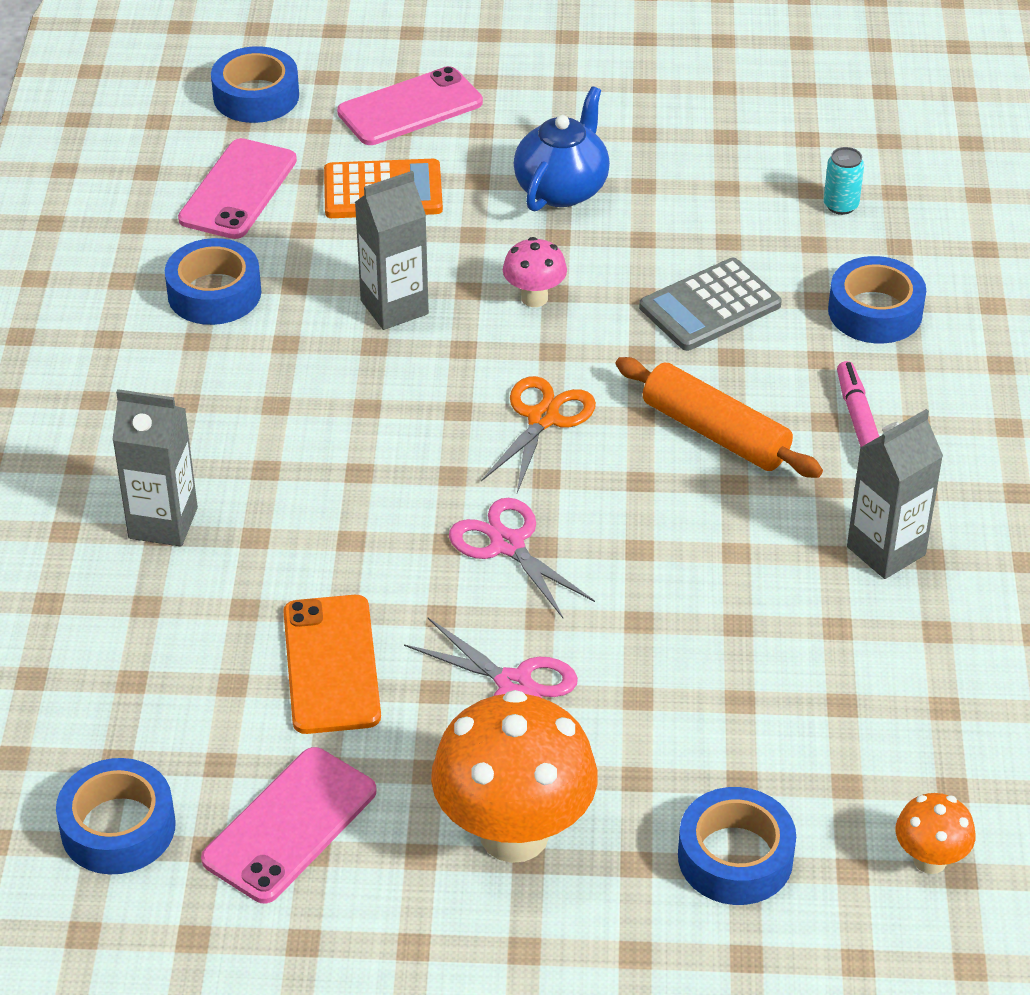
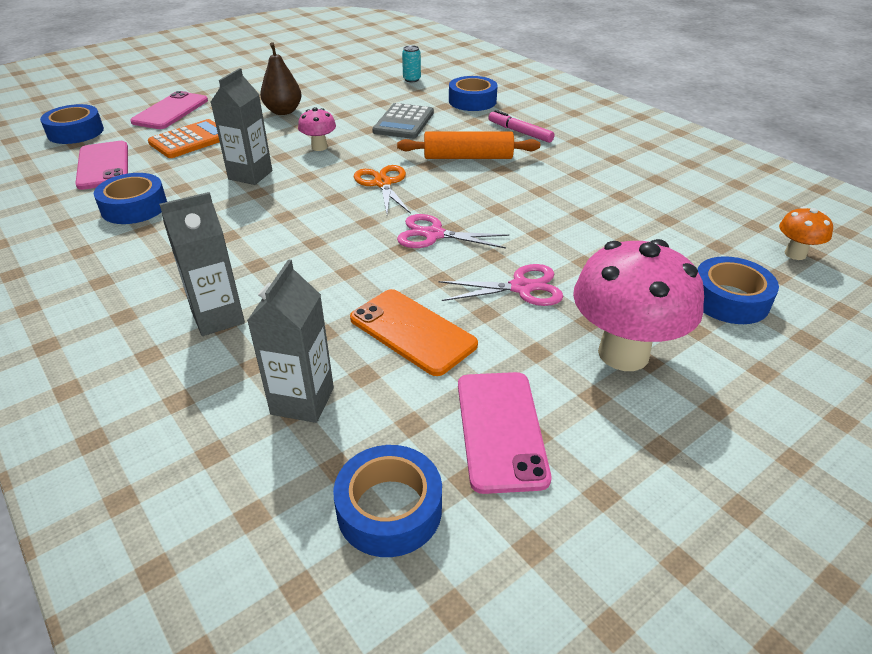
camera: 40 degrees left, 5 degrees down
orange mushroom [431,690,598,863] -> pink mushroom [573,239,704,371]
blue teapot [514,87,610,212] -> brown pear [260,42,302,115]
grey carton [847,409,943,579] -> grey carton moved to [247,259,334,423]

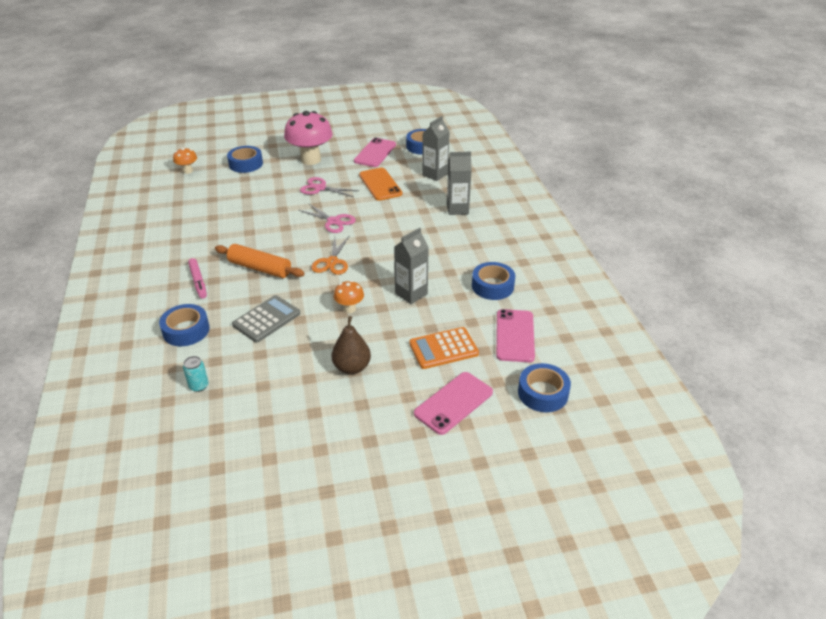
camera: 155 degrees left, 0 degrees up
pink mushroom [298,107,336,151] -> orange mushroom [334,280,364,313]

